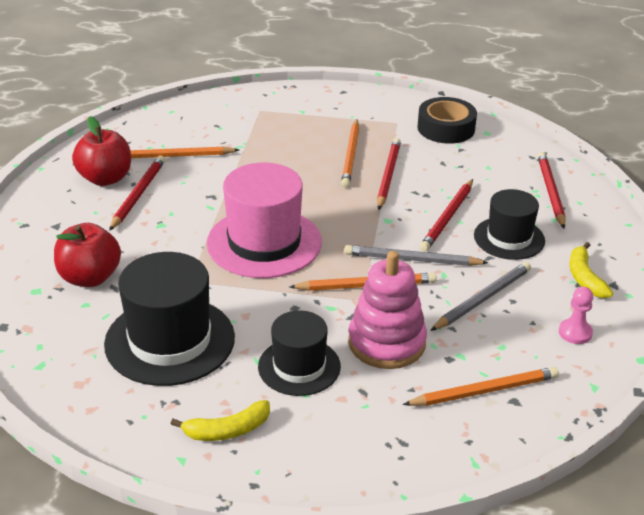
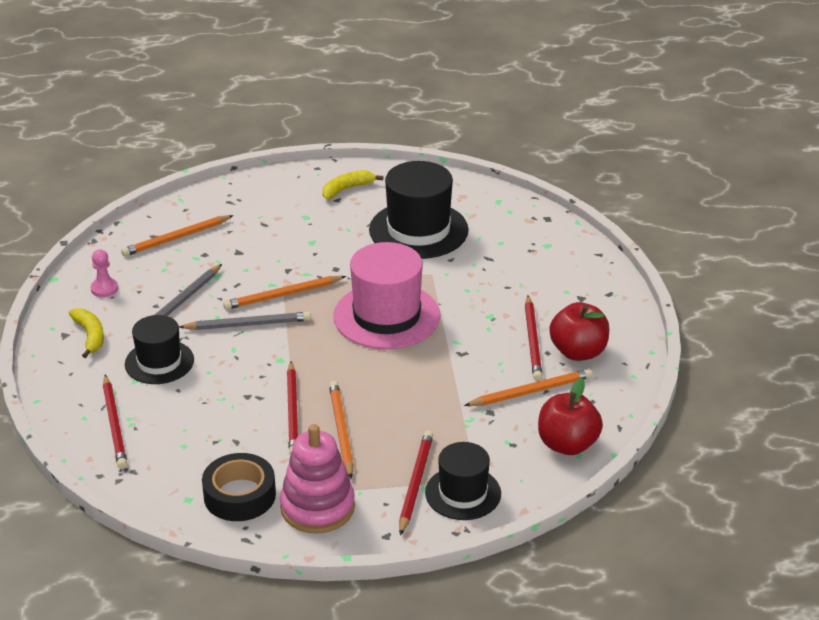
camera: 165 degrees right, 0 degrees up
red apple [54,223,121,287] -> red apple moved to [538,378,603,455]
black hat [258,310,341,396] -> black hat moved to [425,442,501,520]
pink stacking toy [348,251,427,369] -> pink stacking toy moved to [280,424,355,534]
red pencil [420,179,473,252] -> red pencil moved to [399,430,433,536]

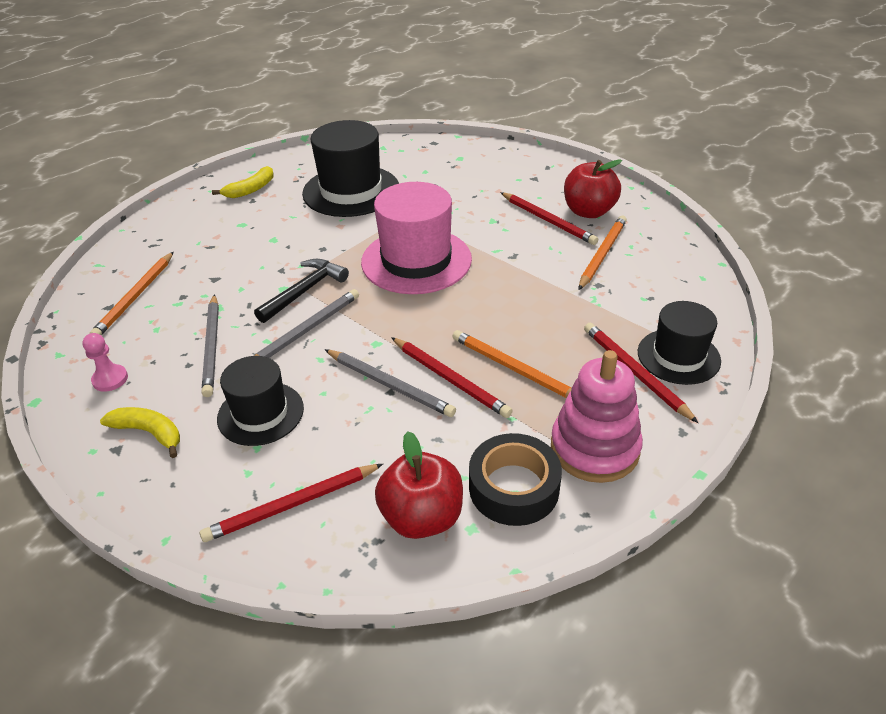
camera: 40 degrees left, 5 degrees up
red pencil [103,375,127,469] -> red pencil turned 120 degrees clockwise [200,464,383,542]
orange pencil [223,276,346,310] -> black hammer [254,259,349,323]
yellow banana [322,170,383,199] -> yellow banana turned 150 degrees counterclockwise [212,166,273,198]
red apple [538,378,603,455] -> red apple moved to [375,431,463,539]
none -> grey pencil [324,349,456,417]

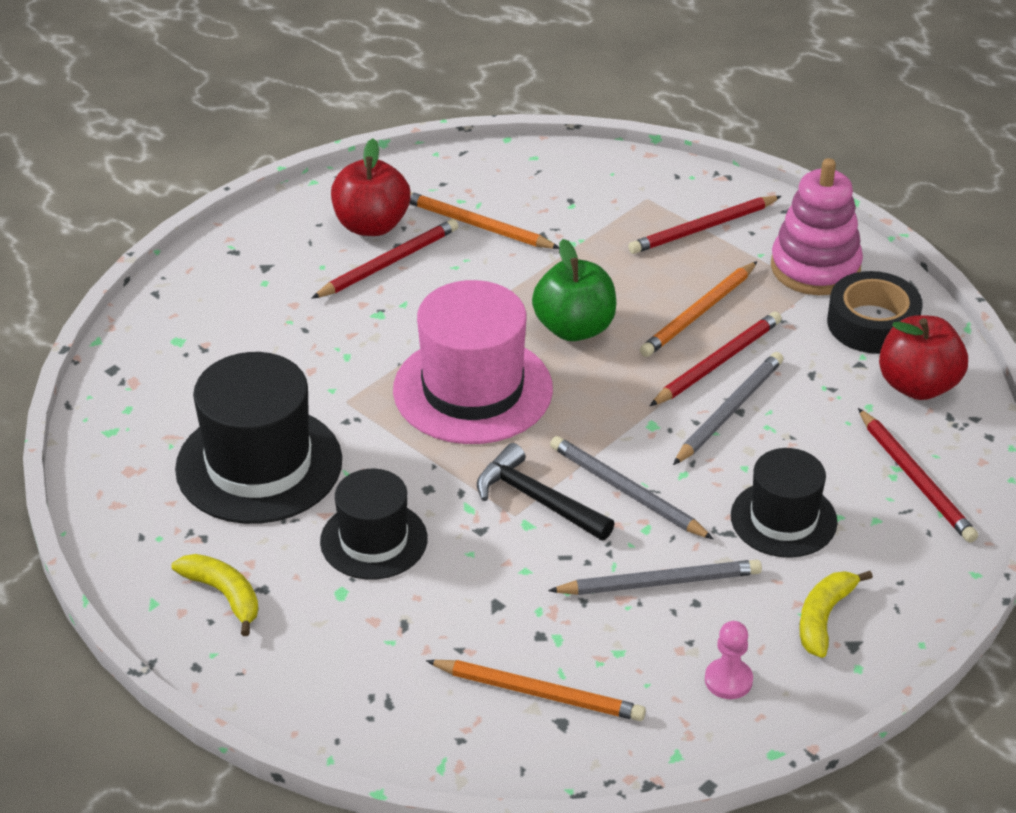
camera: 90 degrees left, 0 degrees up
black hat [638,301,721,385] -> black hat moved to [320,469,428,580]
none -> green apple [532,239,616,341]

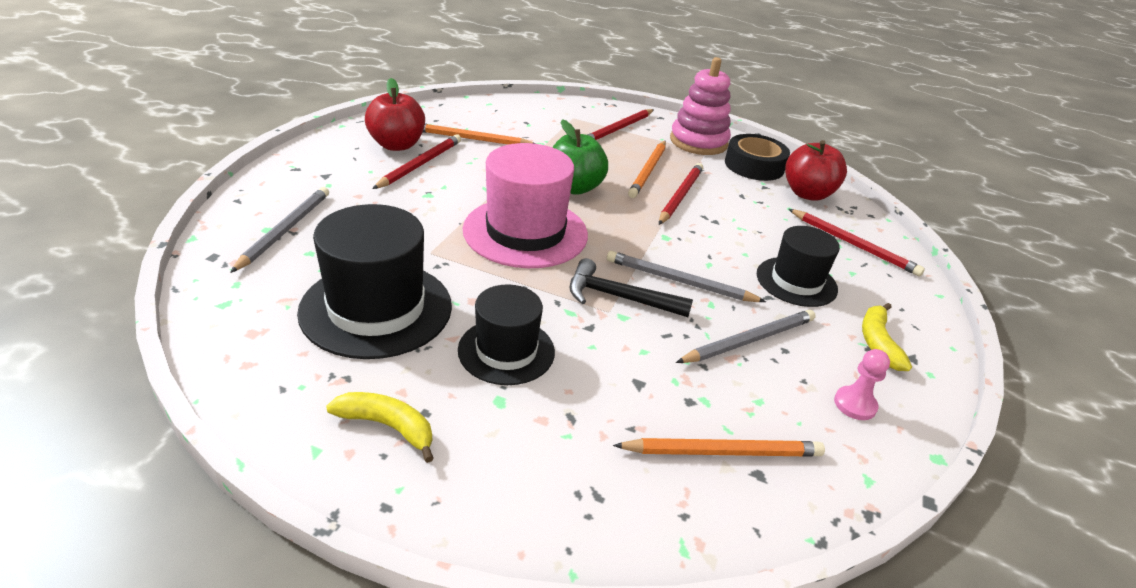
camera: 25 degrees left, 5 degrees down
grey pencil [673,352,783,465] -> grey pencil moved to [230,187,329,273]

